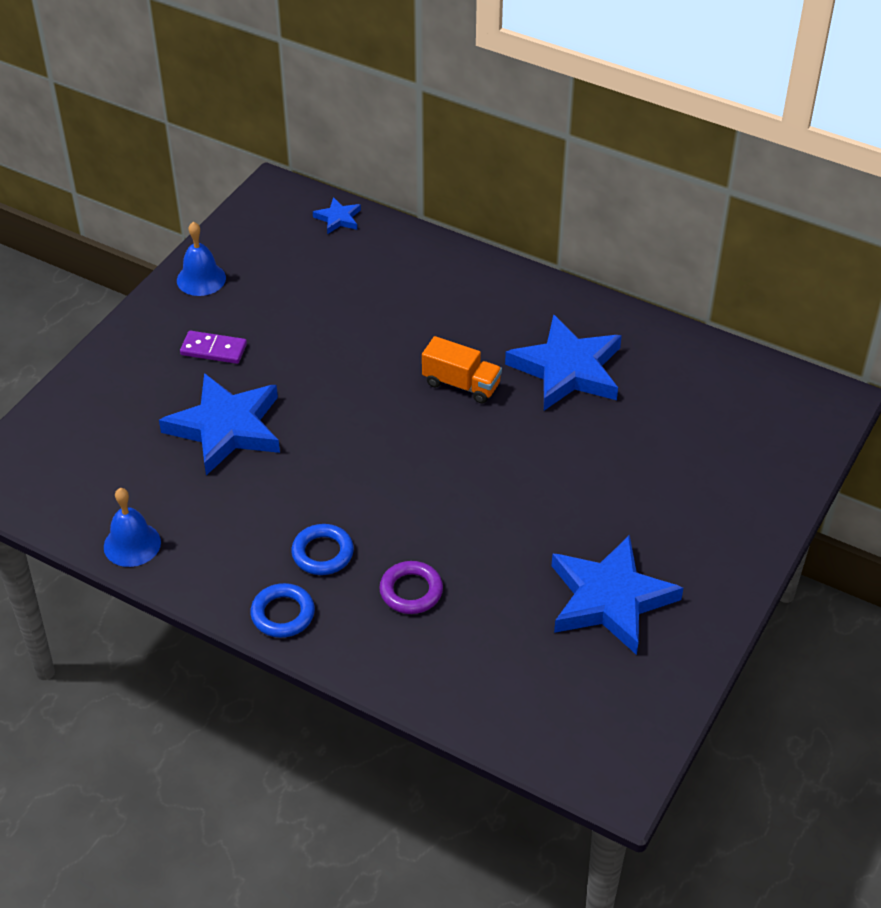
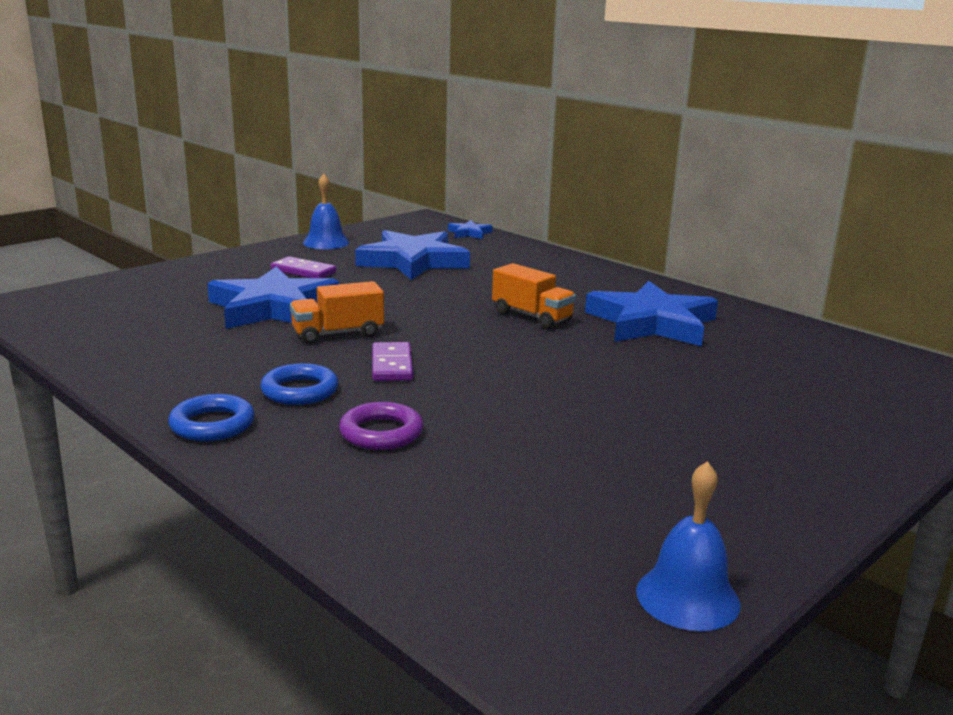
camera: 15 degrees right, 25 degrees down
blue bell [104,488,161,567] -> blue bell moved to [636,461,741,631]
blue star [552,535,683,655] -> blue star moved to [355,230,470,280]
none -> orange truck [290,281,384,344]
none -> purple domino [372,342,413,381]

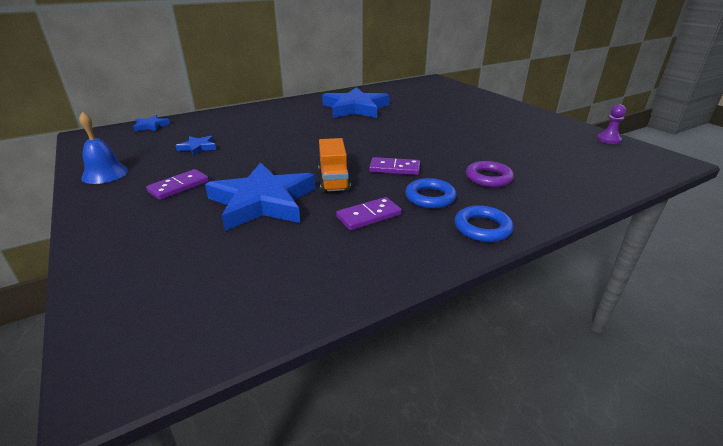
camera: 75 degrees left, 10 degrees up
blue star [355,230,470,280] -> blue star [175,136,216,156], size x0.45
orange truck [492,263,576,328] -> none
blue bell [636,461,741,631] -> purple pawn [597,104,626,144]
none -> purple domino [336,197,402,230]

